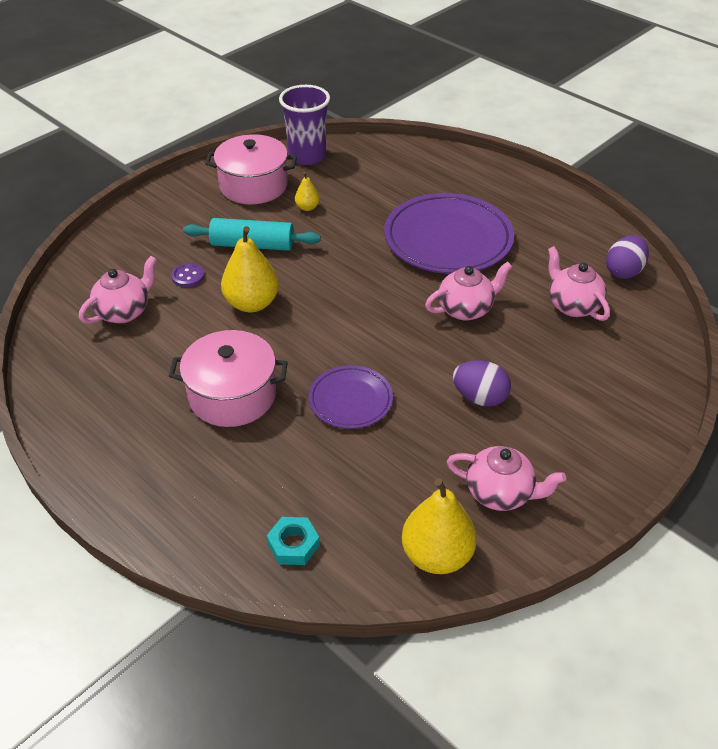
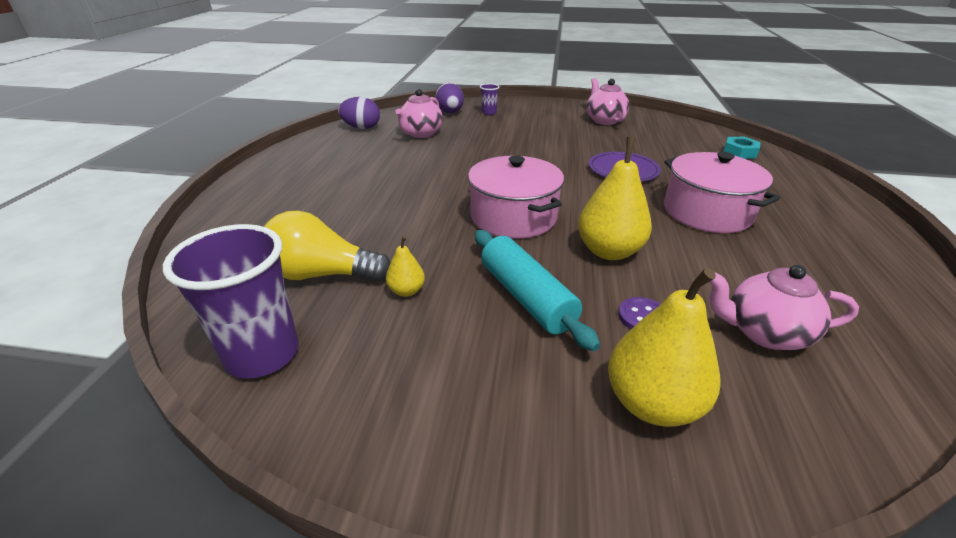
camera: 125 degrees left, 10 degrees down
pink pot [205,134,297,204] -> pink pot moved to [468,156,564,239]
purple plate [384,193,514,274] -> none
yellow pear [402,478,477,574] -> yellow pear moved to [608,268,721,427]
pink teapot [425,262,512,321] -> none
purple egg [453,360,511,407] -> purple egg moved to [435,83,464,113]
none -> yellow light bulb [264,211,391,282]
none -> purple cup [480,84,499,115]

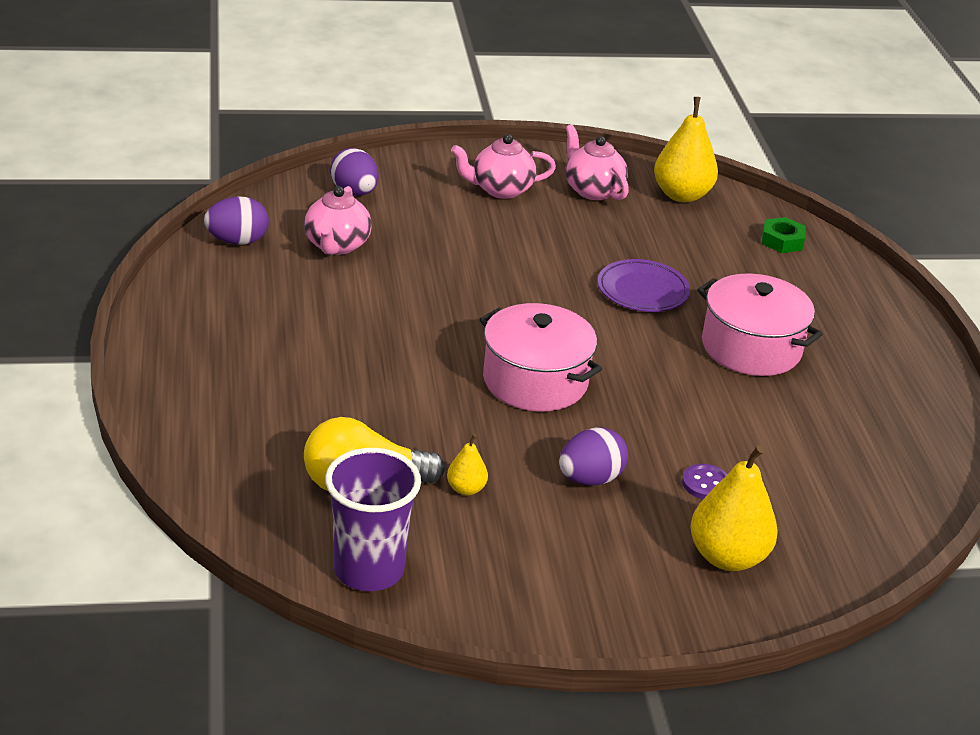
camera: 20 degrees left, 0 degrees up
turquoise rolling pin [475,230,600,351] -> purple egg [559,427,628,486]
purple cup [480,84,499,115] -> none
yellow pear [578,137,652,260] -> yellow pear moved to [654,97,718,202]
pink teapot [709,265,859,350] -> pink teapot moved to [451,134,556,199]
turquoise nut [723,137,761,159] -> green nut [761,217,806,253]

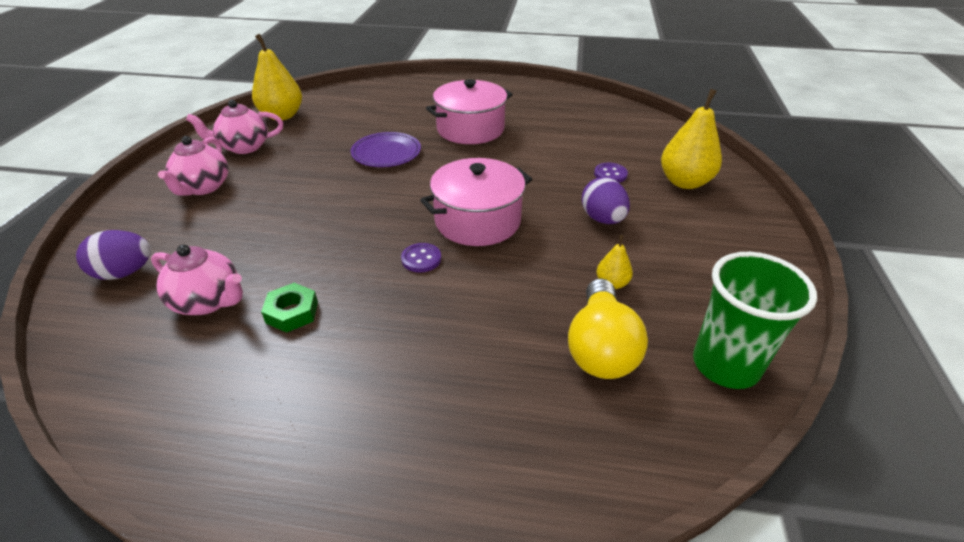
camera: 70 degrees left, 5 degrees up
purple egg [204,196,269,245] -> none
purple cup [325,448,421,591] -> green cup [693,252,817,389]
green nut [761,217,806,253] -> green nut moved to [261,283,318,333]
none -> purple button [401,243,441,272]

